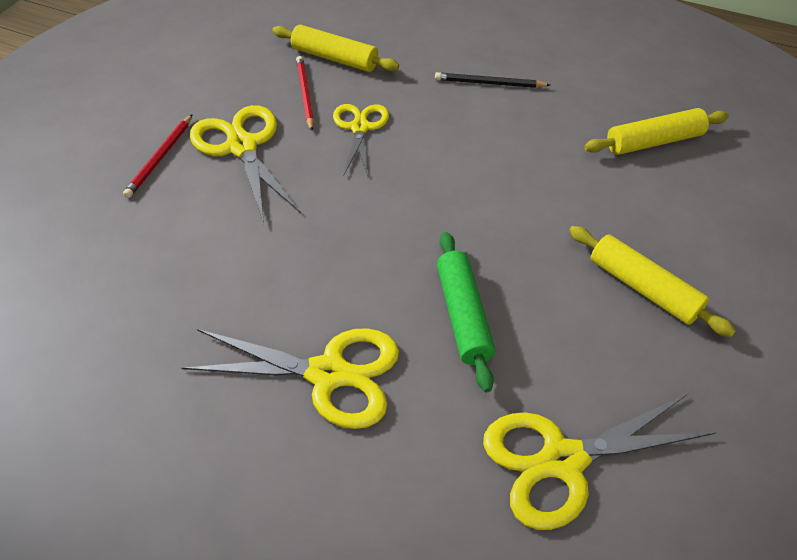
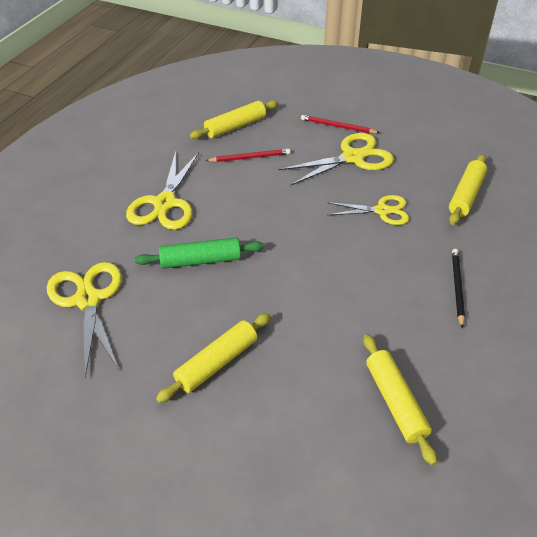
camera: 90 degrees right, 5 degrees down
red pencil [296,56,314,131] -> red pencil moved to [205,149,291,162]
none -> yellow rolling pin [190,100,278,139]

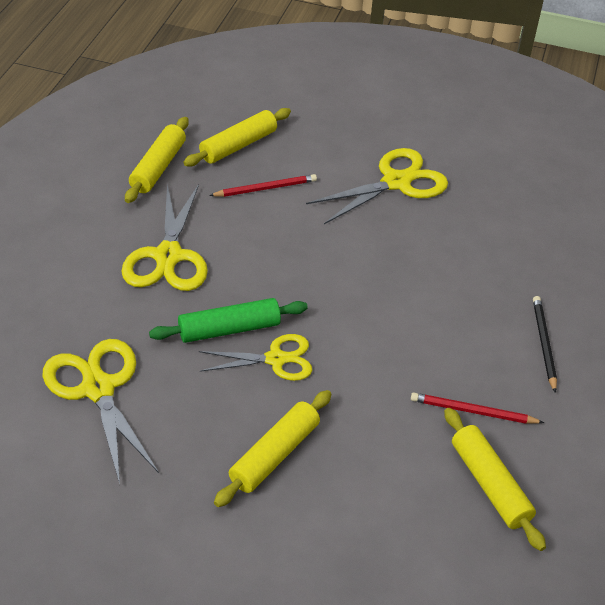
camera: 10 degrees left, 0 degrees up
red pencil [301,115,380,133] -> red pencil moved to [411,392,544,424]
yellow scissors [327,195,409,225] -> yellow scissors moved to [199,334,312,381]
yellow rolling pin [449,154,487,225] -> yellow rolling pin moved to [125,117,189,203]

